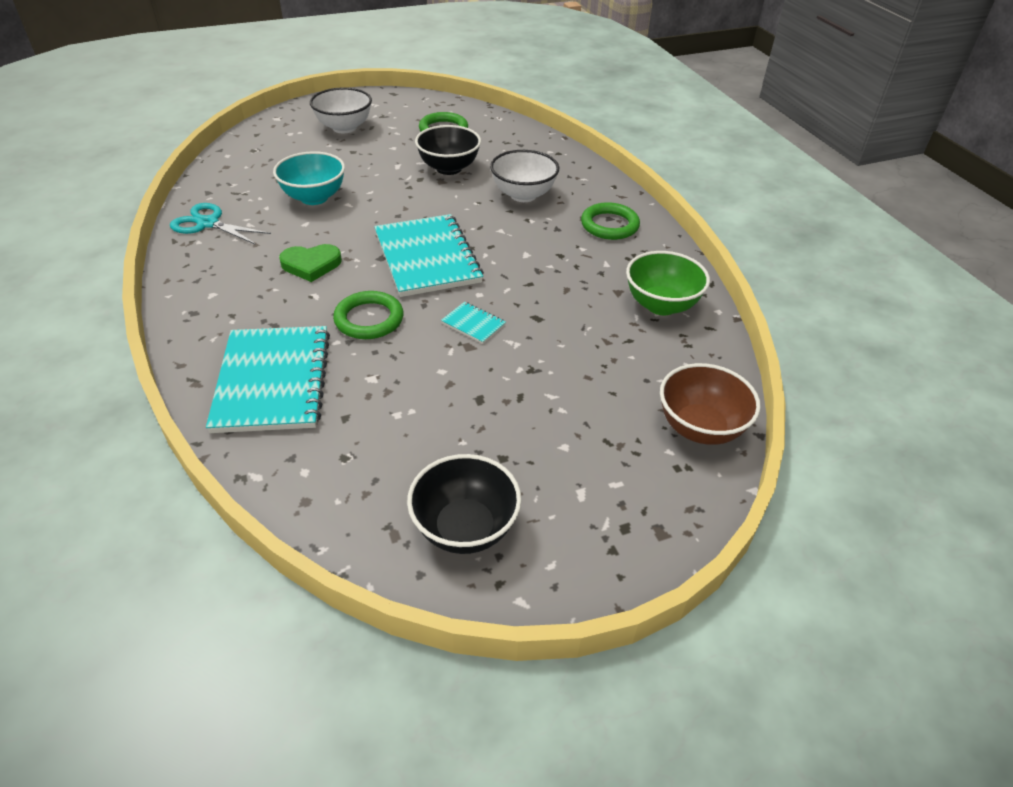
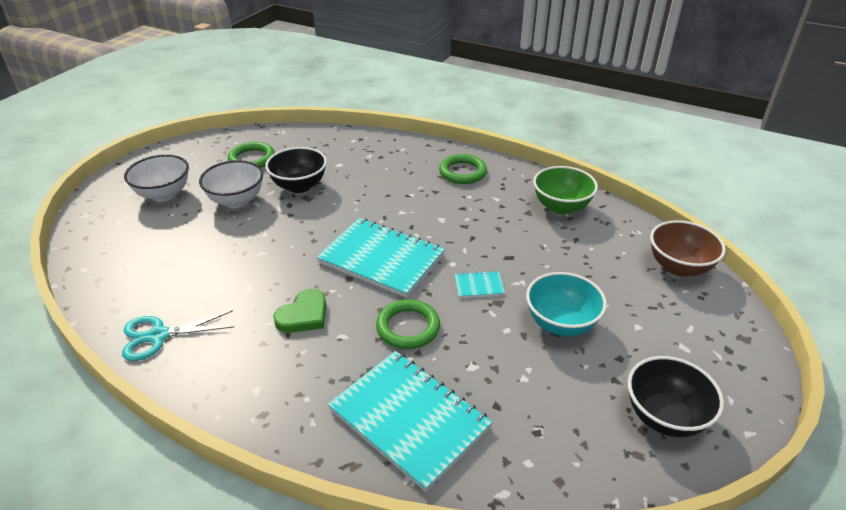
camera: 40 degrees left, 5 degrees down
turquoise bowl [273,151,345,205] -> turquoise bowl moved to [526,272,607,337]
white bowl [490,150,559,202] -> white bowl moved to [199,160,263,208]

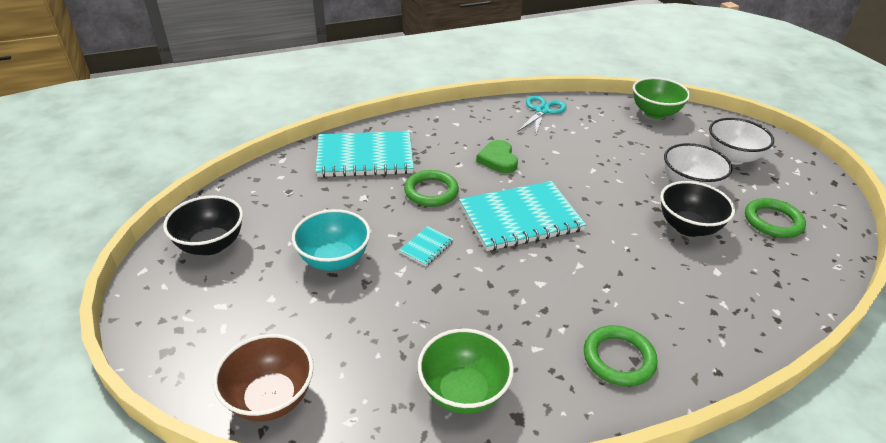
camera: 130 degrees right, 0 degrees up
none -> green bowl [633,77,690,119]

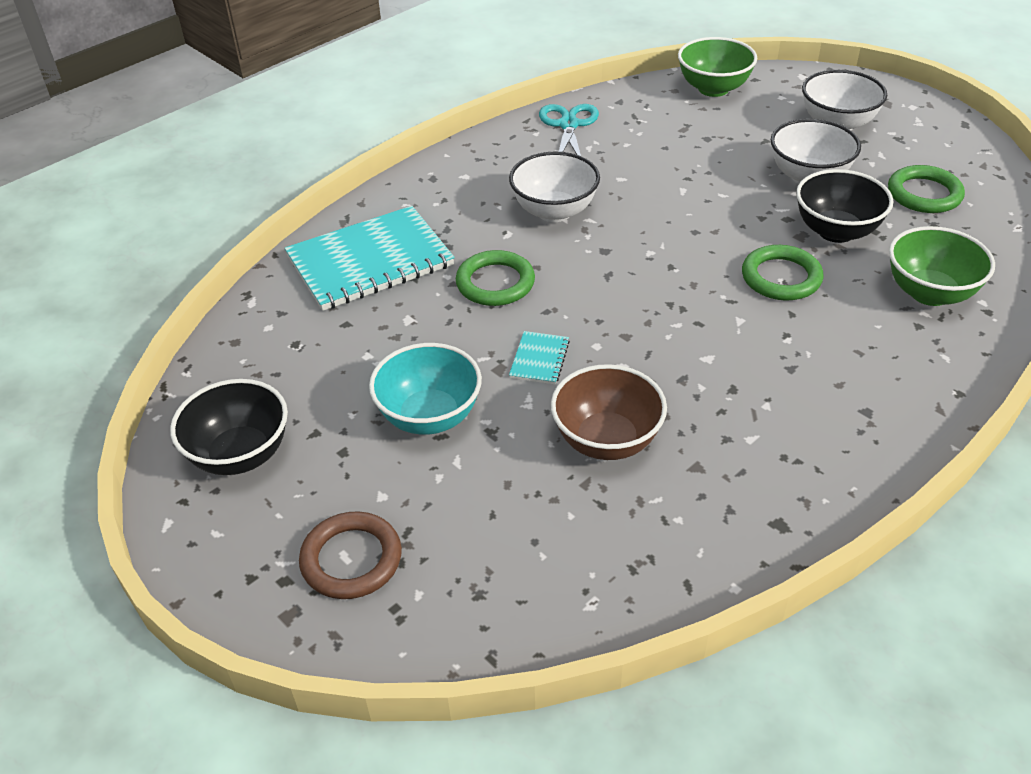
camera: 20 degrees left, 5 degrees up
brown bowl [213,334,314,421] -> brown bowl moved to [551,364,667,460]
green bowl [418,329,514,414] -> green bowl moved to [889,226,995,306]
turquoise notebook [459,181,586,251] -> none
green heart [476,140,518,173] -> white bowl [509,151,600,222]
green ring [584,325,658,387] -> green ring moved to [742,245,824,300]
none -> brown ring [299,511,402,599]

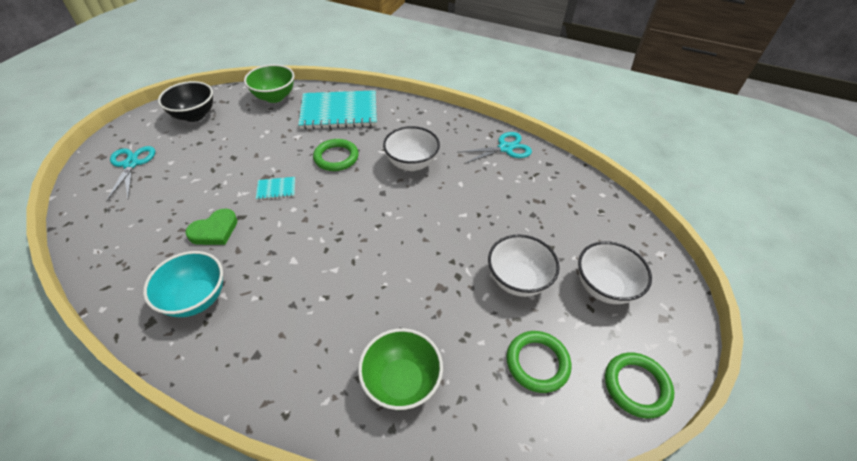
camera: 65 degrees right, 5 degrees up
turquoise notebook [284,206,455,311] -> turquoise notebook turned 45 degrees counterclockwise [298,90,377,129]
brown ring [299,511,402,599] -> turquoise scissors [106,146,155,201]
turquoise bowl [369,343,482,435] -> turquoise bowl moved to [143,251,223,317]
brown bowl [551,364,667,460] -> green heart [185,209,237,245]
green bowl [678,37,757,97] -> green bowl moved to [244,64,294,103]
green ring [742,245,824,300] -> green ring moved to [605,352,674,418]
black bowl [796,169,893,243] -> none

